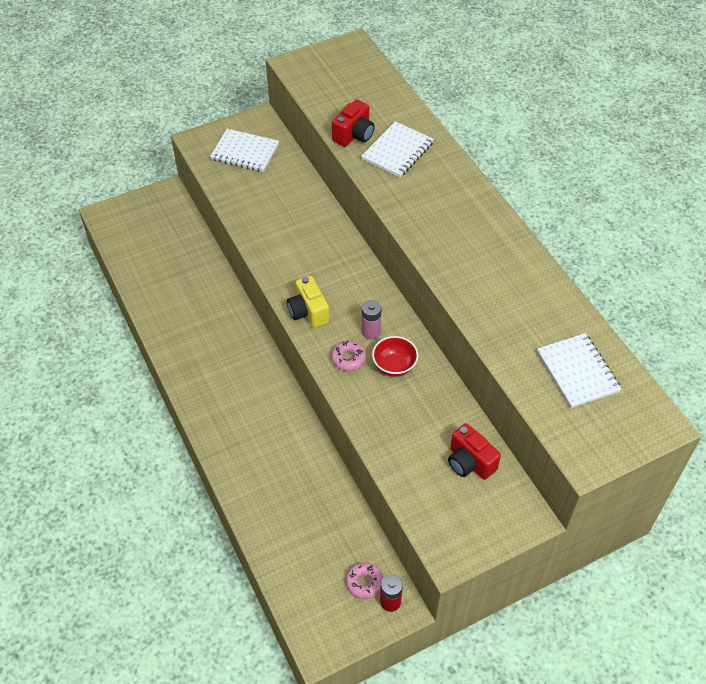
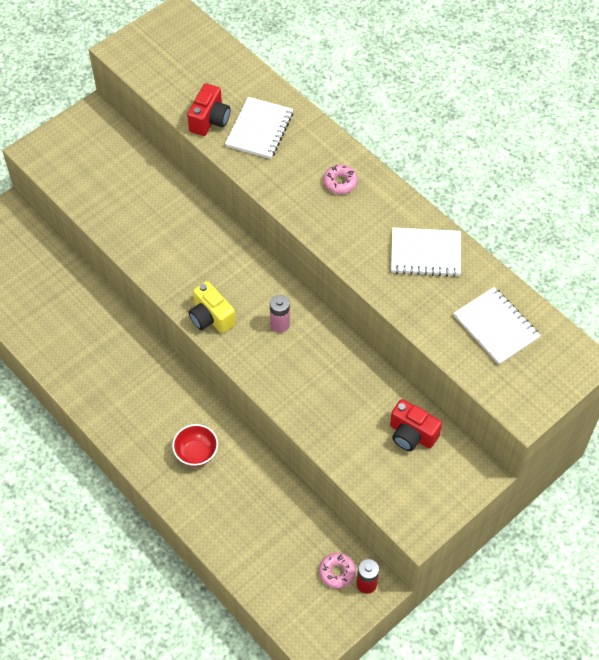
camera: 15 degrees left, 5 degrees up
white notebook [210,129,279,172] -> white notebook moved to [391,228,461,277]
pink donut [331,341,366,371] -> pink donut moved to [323,165,358,194]
red bowl [372,336,418,377] -> red bowl moved to [172,424,218,467]

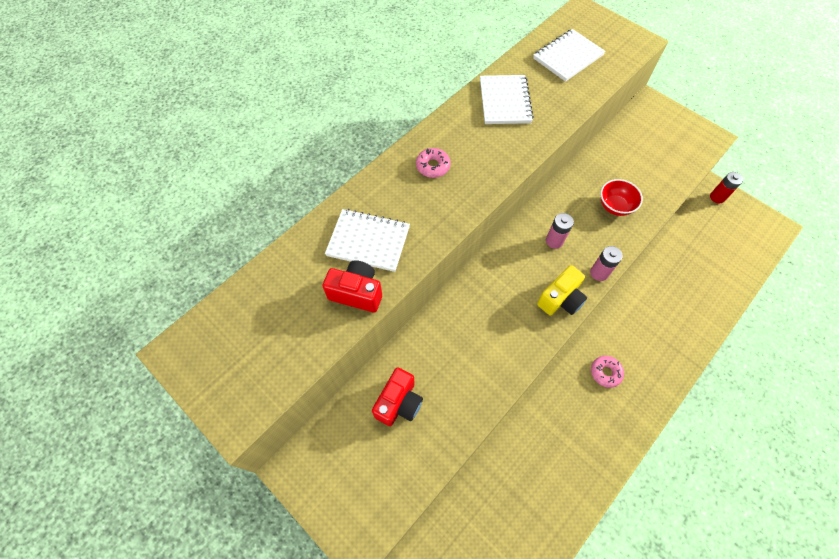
camera: 95 degrees left, 5 degrees up
red bowl [172,424,218,467] -> red bowl moved to [601,179,643,216]
pink donut [319,553,356,589] -> pink donut moved to [591,356,624,388]
red camera [390,399,442,451] -> red camera moved to [372,367,423,426]
none -> pink battery [590,246,623,281]

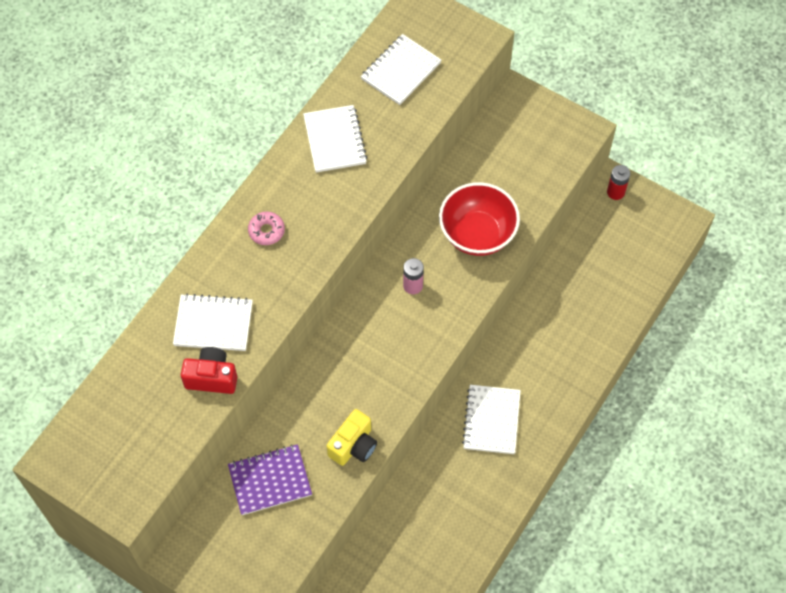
camera: 10 degrees left, 0 degrees up
red camera [372,367,423,426] -> purple notebook [228,444,312,515]
yellow camera [537,265,587,315] -> yellow camera moved to [326,409,377,466]
pink battery [590,246,623,281] -> none
pink donut [591,356,624,388] -> white notebook [462,385,521,454]
red bowl [601,179,643,216] -> red bowl [439,182,520,256], size x1.75

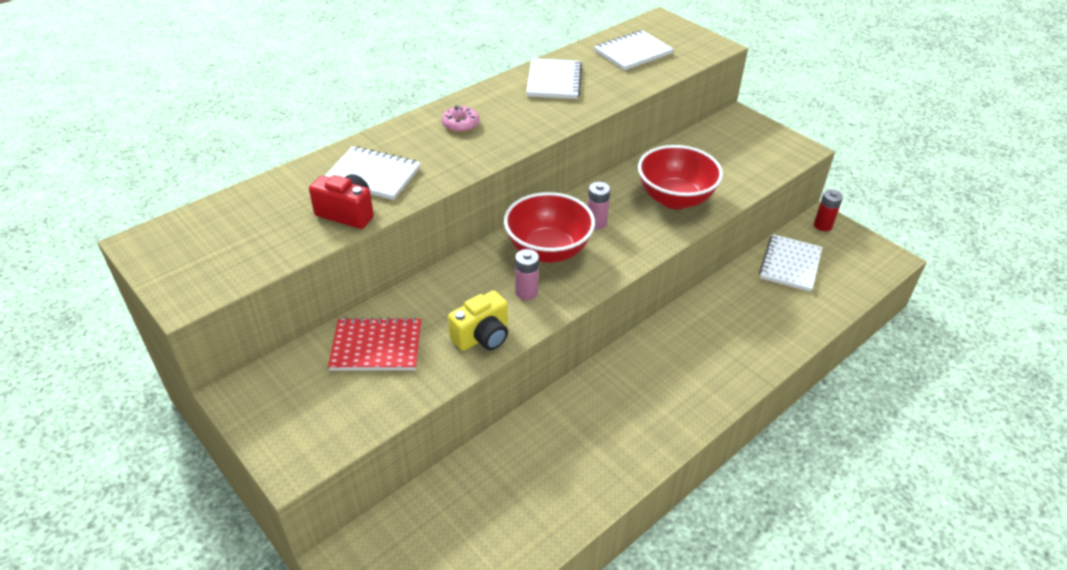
camera: 15 degrees right, 20 degrees down
purple notebook [228,444,312,515] -> red notebook [328,317,421,371]
white notebook [462,385,521,454] -> white notebook moved to [759,234,823,292]
none -> red bowl [504,192,595,263]
none -> pink battery [515,249,539,300]

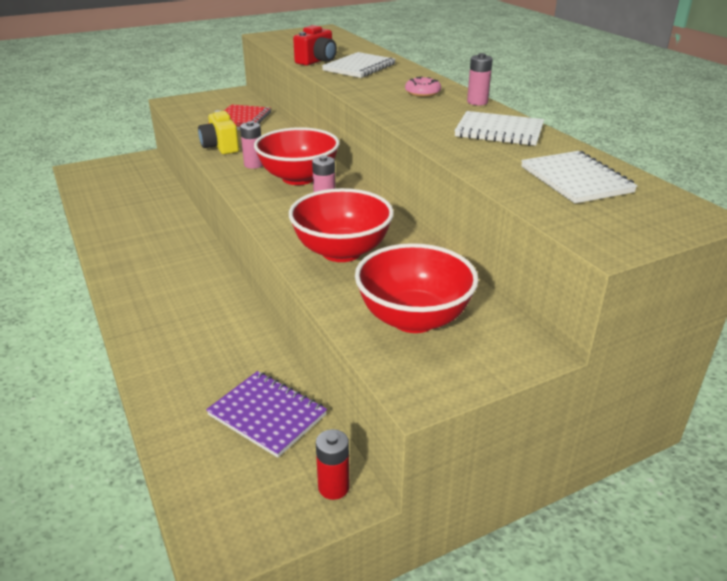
camera: 105 degrees right, 10 degrees down
white notebook [759,234,823,292] -> purple notebook [206,371,327,458]
none -> red bowl [355,243,479,333]
none -> pink battery [467,53,493,105]

